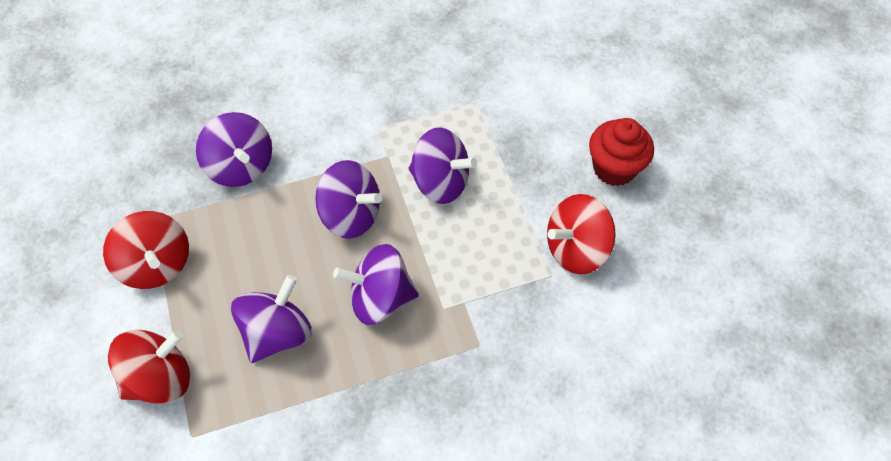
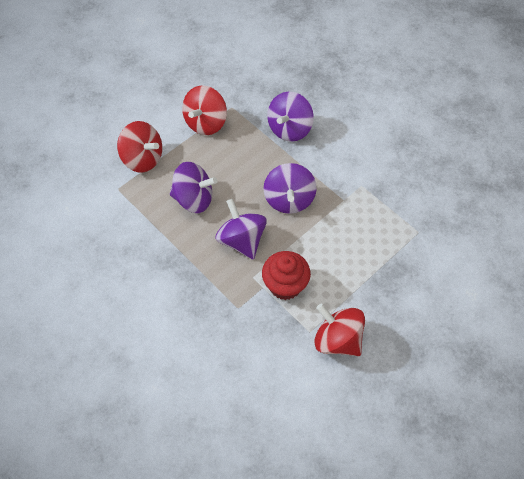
camera: 65 degrees right, 0 degrees up
purple spinning top [409,128,477,204] -> none
red cupcake [589,118,654,186] -> red cupcake moved to [262,251,311,300]

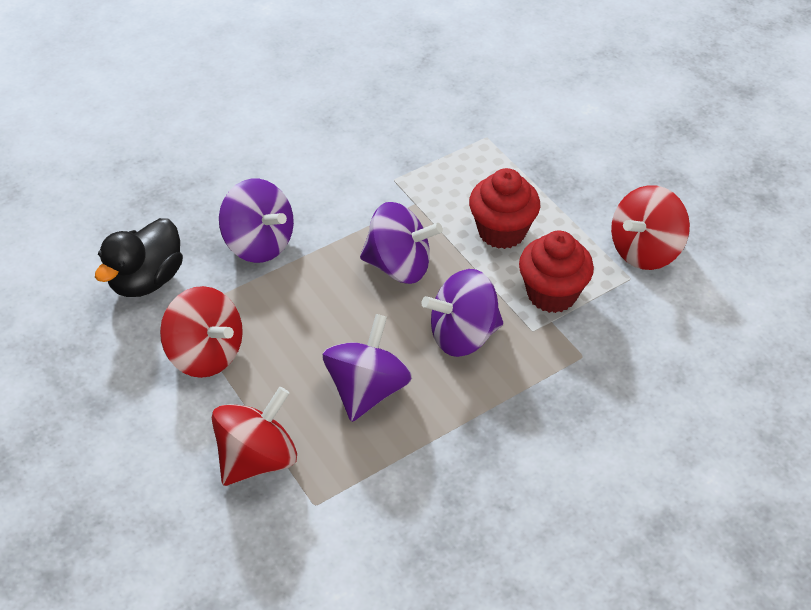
camera: 80 degrees left, 10 degrees down
none -> black duck [95,218,183,297]
none -> red cupcake [469,168,540,249]

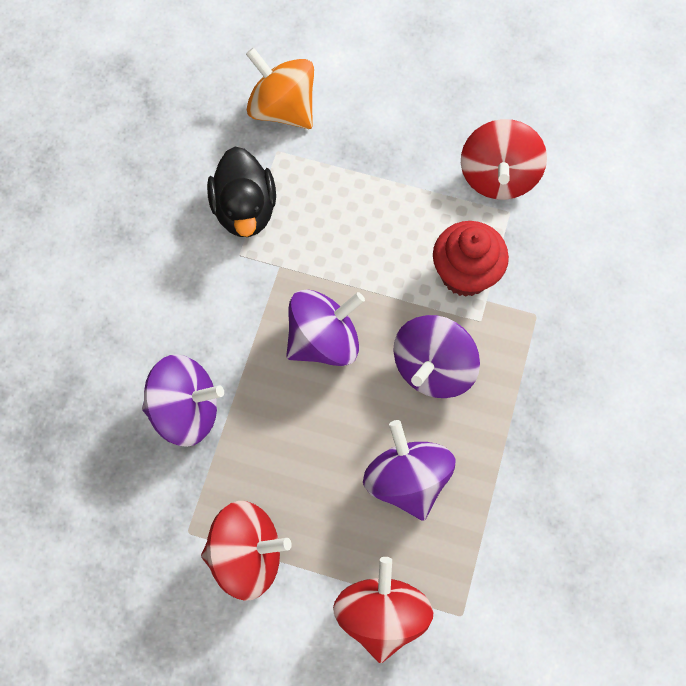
camera: 40 degrees left, 20 degrees up
black duck [95,218,183,297] -> black duck moved to [207,147,276,237]
red cupcake [469,168,540,249] -> none
none -> orange spinning top [246,47,314,129]

